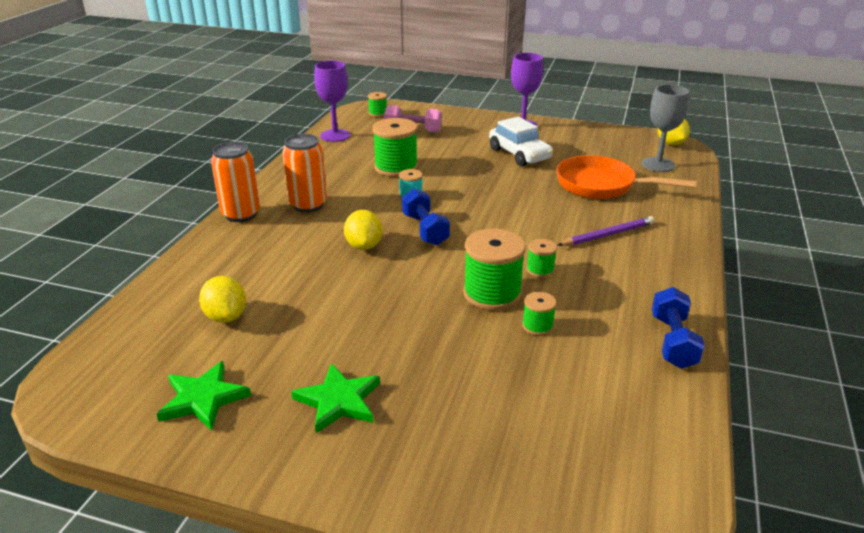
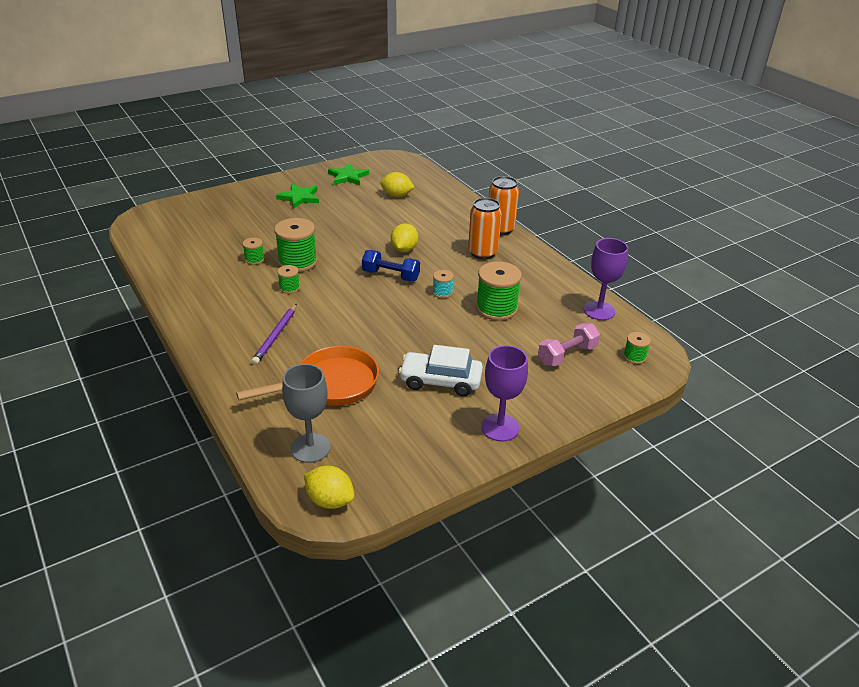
camera: 130 degrees right, 5 degrees up
yellow lemon [344,210,383,250] -> yellow lemon turned 75 degrees clockwise [391,223,418,252]
blue dumbbell [652,287,705,369] -> none

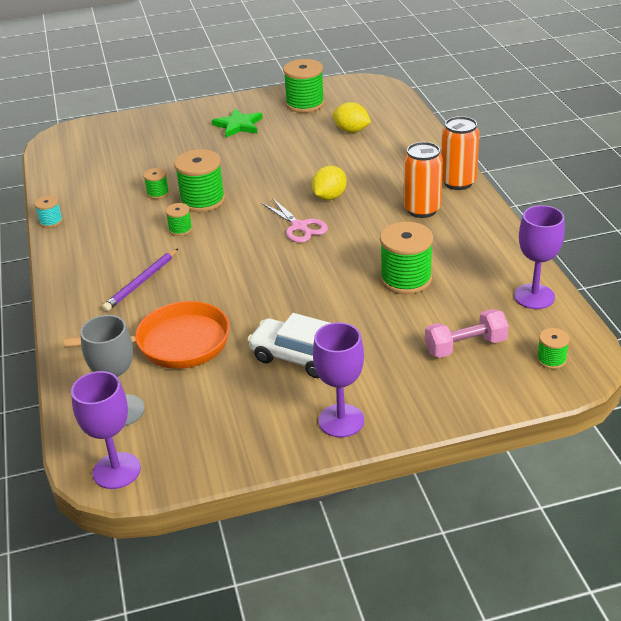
camera: 20 degrees right, 0 degrees up
yellow lemon [304,466,354,509] -> purple goblet [71,371,141,489]
green star [328,163,369,185] -> green spool [283,59,325,113]
blue dumbbell [362,250,420,282] -> pink scissors [262,198,328,243]
turquoise spool [432,270,454,299] -> turquoise spool moved to [34,196,63,228]

